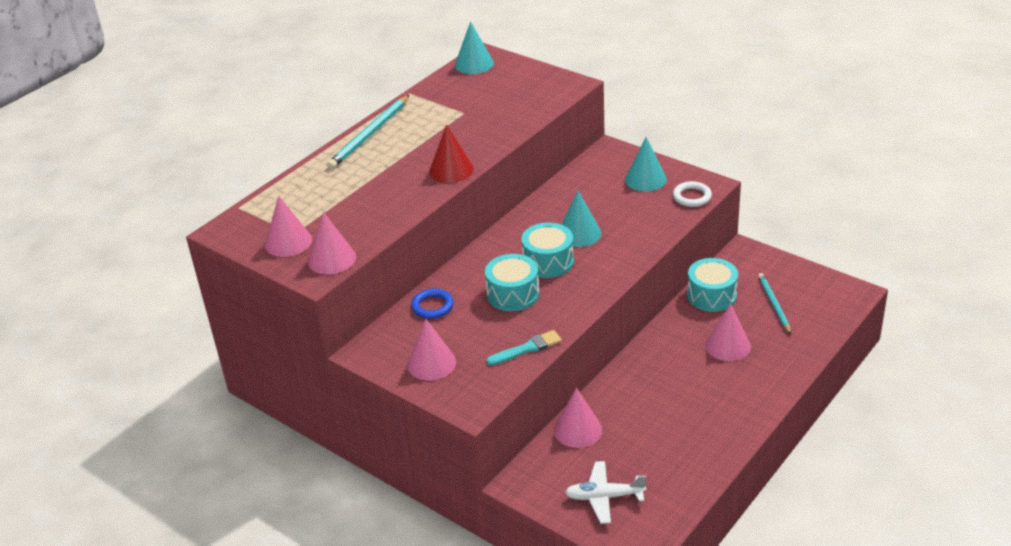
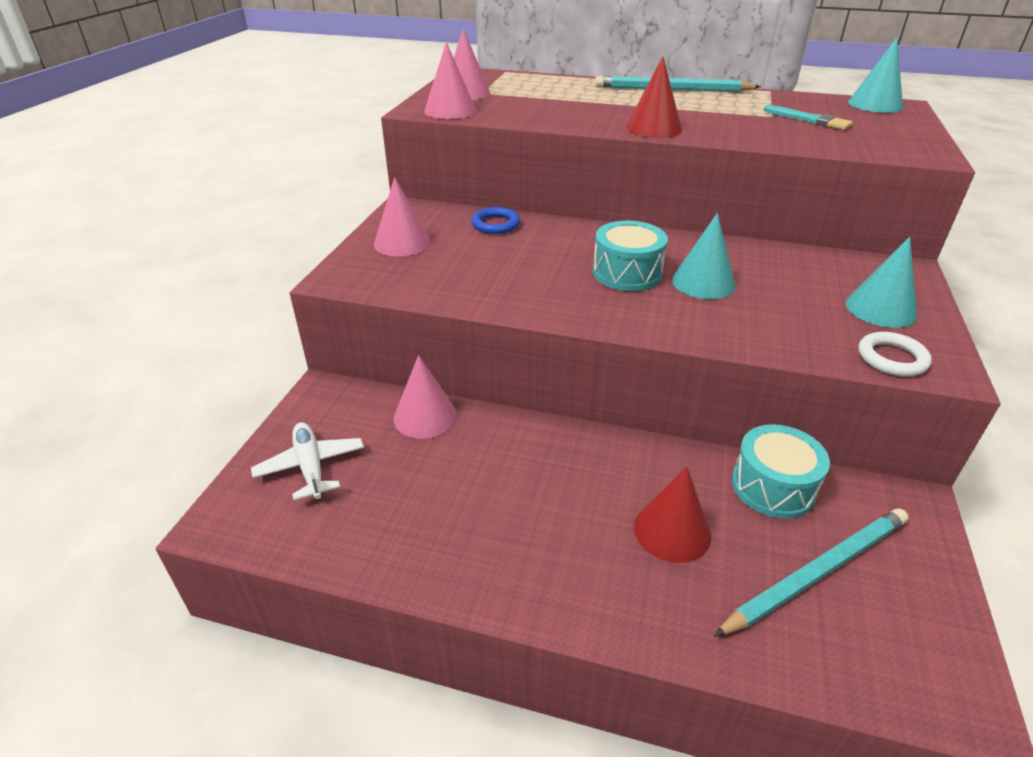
camera: 65 degrees right, 0 degrees up
turquoise drum [485,254,539,311] -> none
turquoise brush [486,330,562,365] -> turquoise brush moved to [763,105,853,130]
pink cone [705,304,751,361] -> red cone [634,467,711,563]
turquoise pencil [758,273,791,334] -> turquoise pencil [714,509,908,637], size x1.57

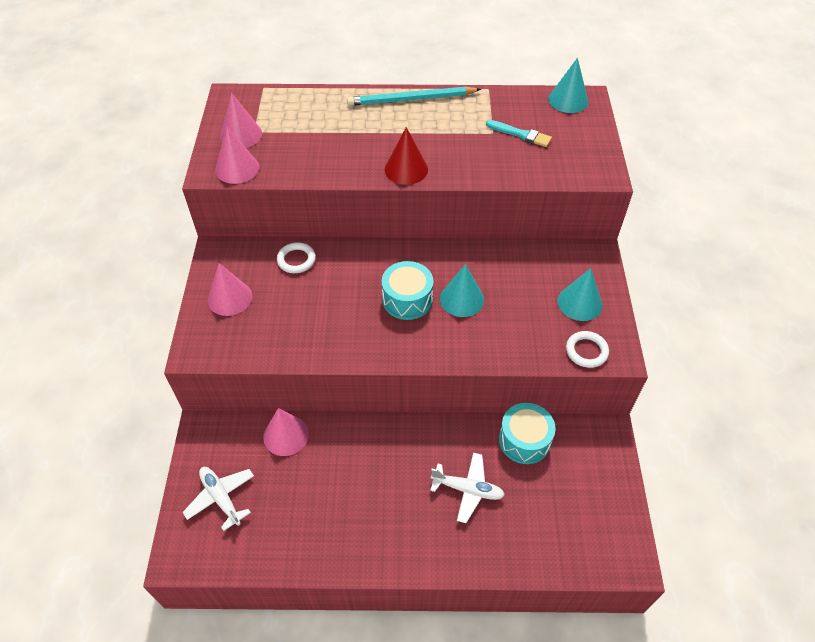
camera: 15 degrees left, 15 degrees up
blue ring [471,207,520,234] -> white ring [277,242,316,273]
red cone [634,467,711,563] -> white plane [430,453,505,523]
turquoise pencil [714,509,908,637] -> none

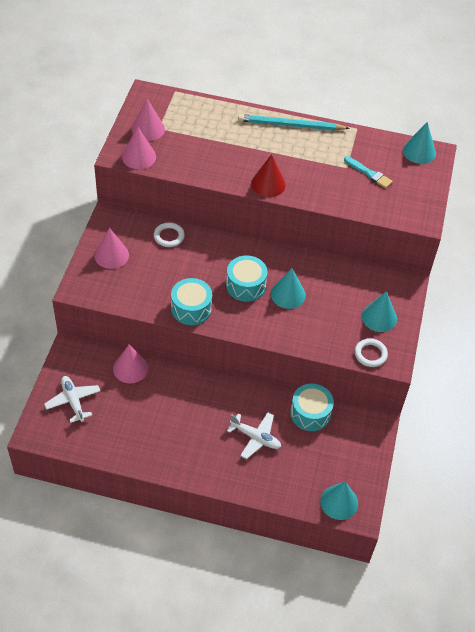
camera: 10 degrees right, 0 degrees up
none -> turquoise drum [171,278,212,325]
none -> turquoise cone [320,481,358,520]

